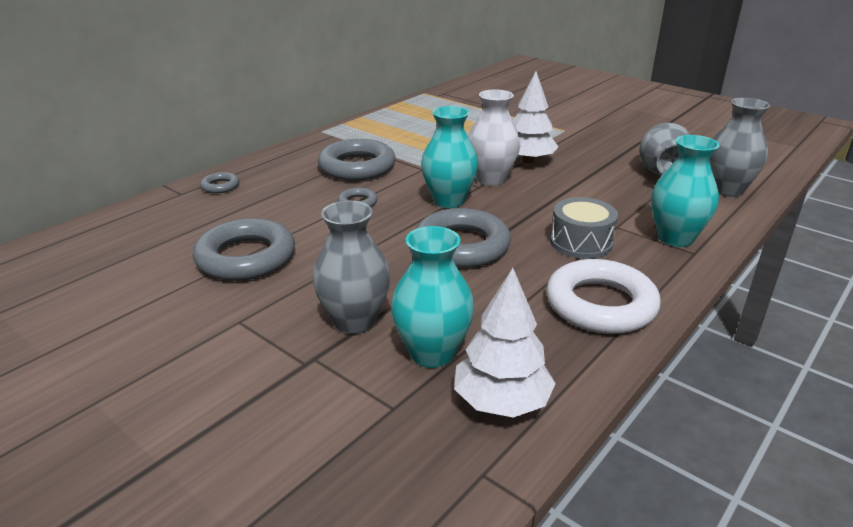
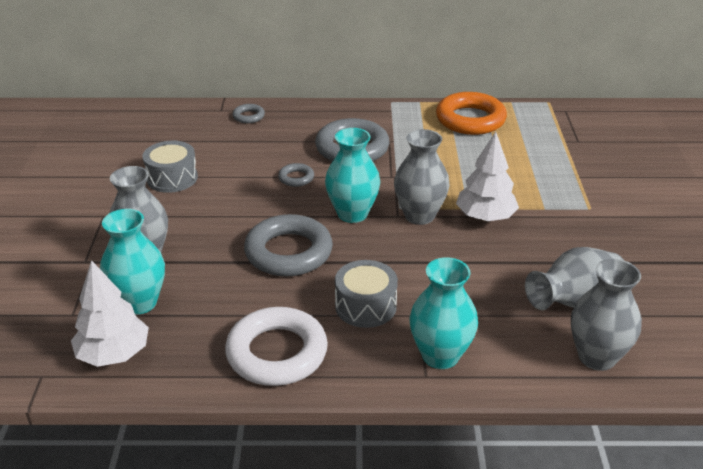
camera: 50 degrees right, 5 degrees up
grey ring [193,218,295,281] -> grey drum [142,141,198,193]
white vase [468,89,520,186] -> grey vase [394,129,450,225]
none -> orange ring [436,92,507,135]

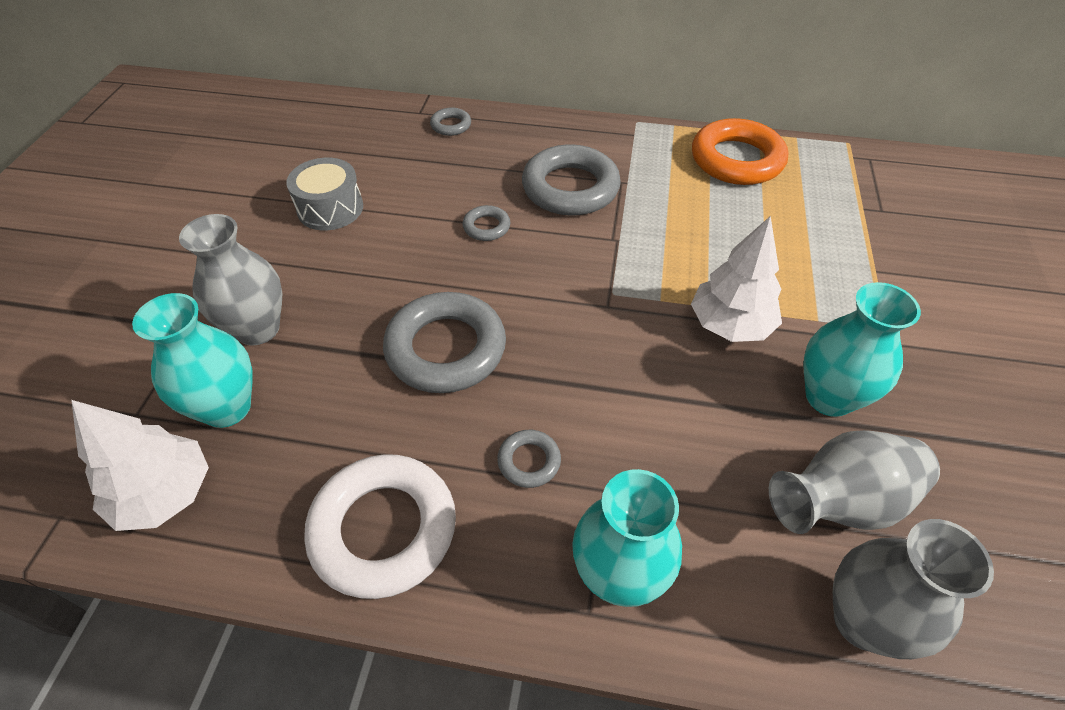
camera: 10 degrees right, 15 degrees up
turquoise vase [325,128,380,223] -> turquoise vase moved to [804,282,921,417]
grey drum [335,260,398,328] -> grey ring [497,430,561,488]
grey vase [394,129,450,225] -> none

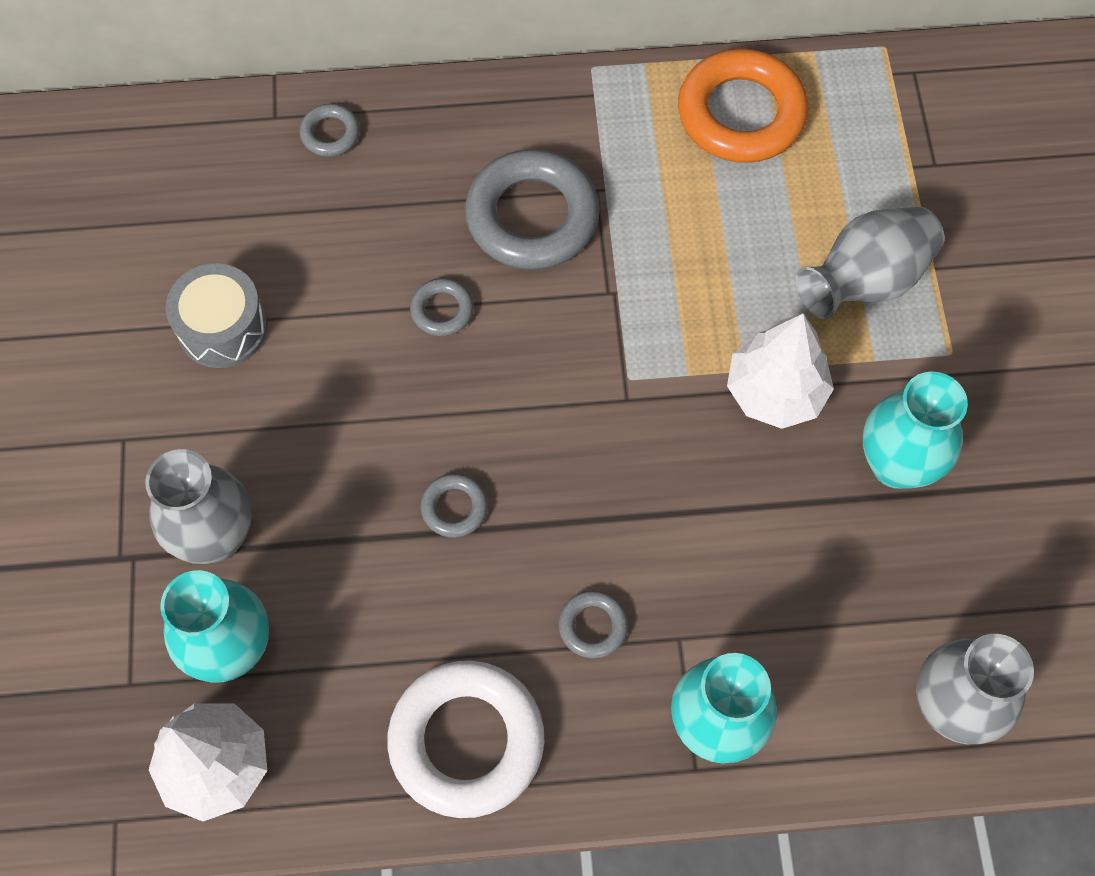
camera: 15 degrees left, 15 degrees up
grey ring [383,292,506,393] -> grey ring [420,474,488,538], size x0.46
grey vase [769,430,940,534] -> grey vase moved to [796,207,944,319]

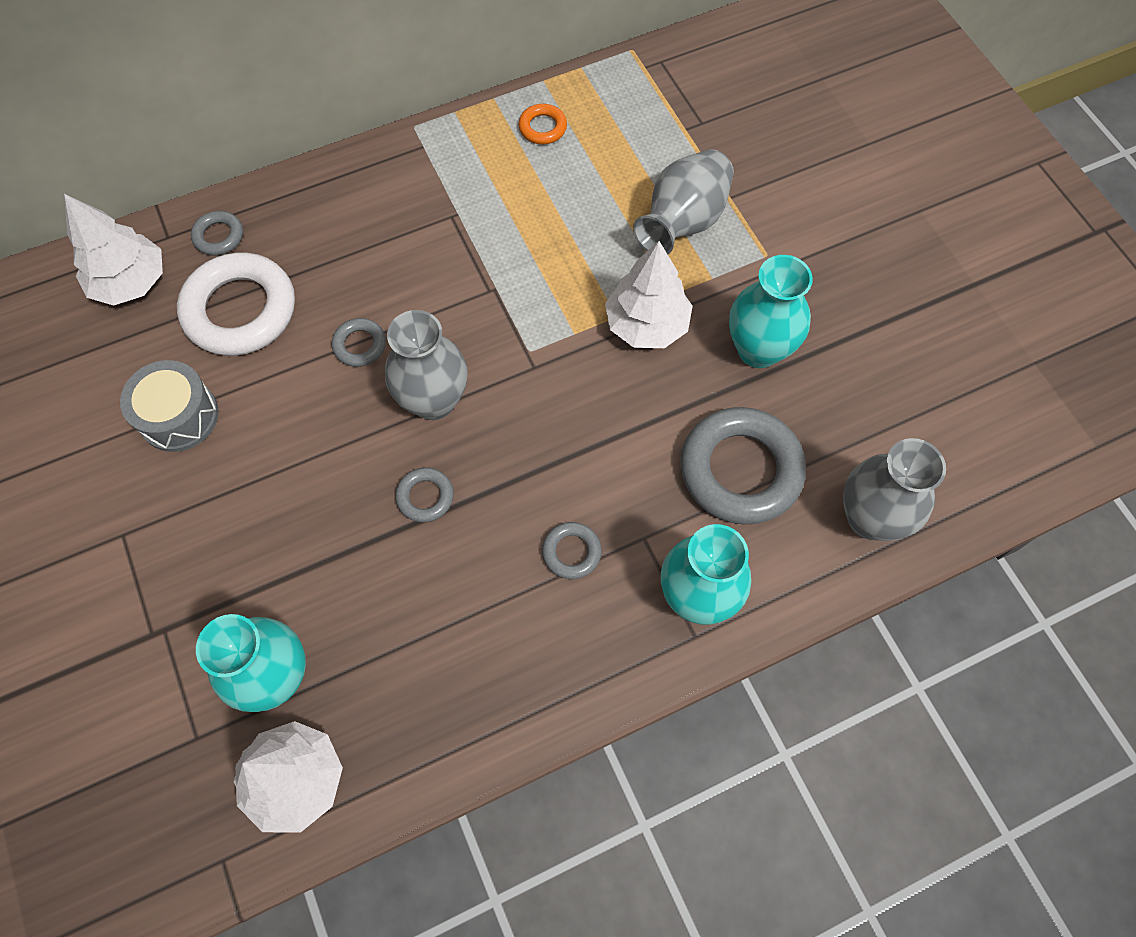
camera: 20 degrees left, 0 degrees up
grey vase [145,449,252,564] -> grey vase moved to [385,310,468,420]
white ring [387,661,544,818] -> white ring moved to [177,252,295,356]
grey ring [465,149,600,270] -> grey ring moved to [680,407,806,524]
orange ring [678,49,808,163] -> orange ring [518,104,567,144], size x0.46
none -> white tree [64,194,163,306]

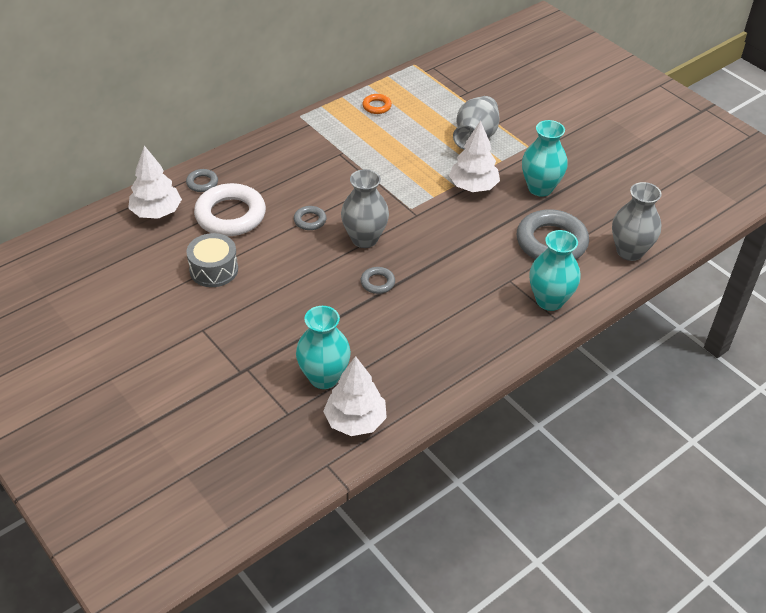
camera: 15 degrees left, 20 degrees down
grey ring [542,522,602,579] -> none

